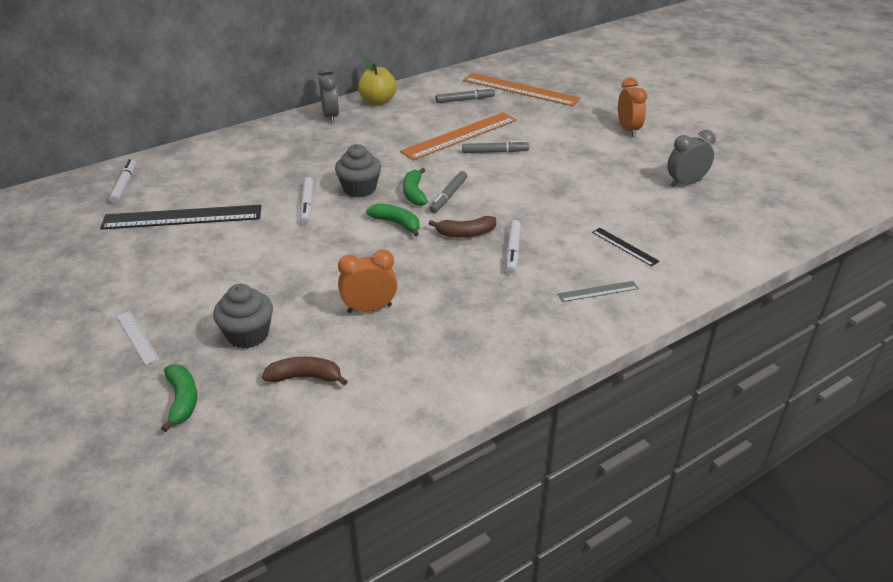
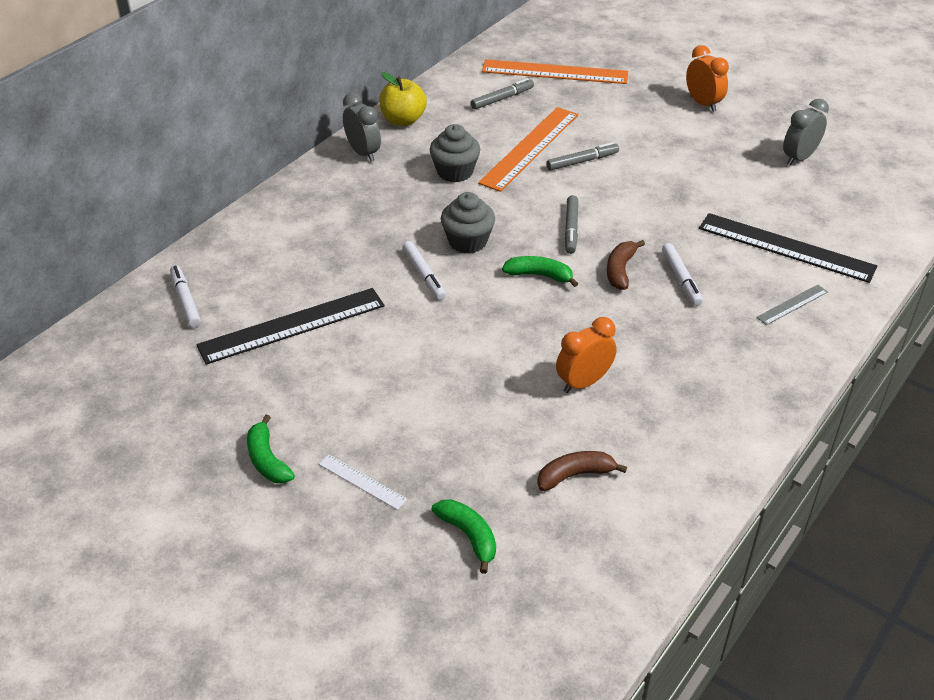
camera: 20 degrees left, 5 degrees up
grey cupcake [213,284,273,349] -> grey cupcake moved to [430,124,480,182]
green banana [403,168,428,206] -> green banana moved to [247,415,295,483]
brown banana [429,216,496,238] -> brown banana turned 135 degrees clockwise [607,240,645,290]
black ruler [592,228,659,266] -> black ruler [699,213,877,283], size x2.13

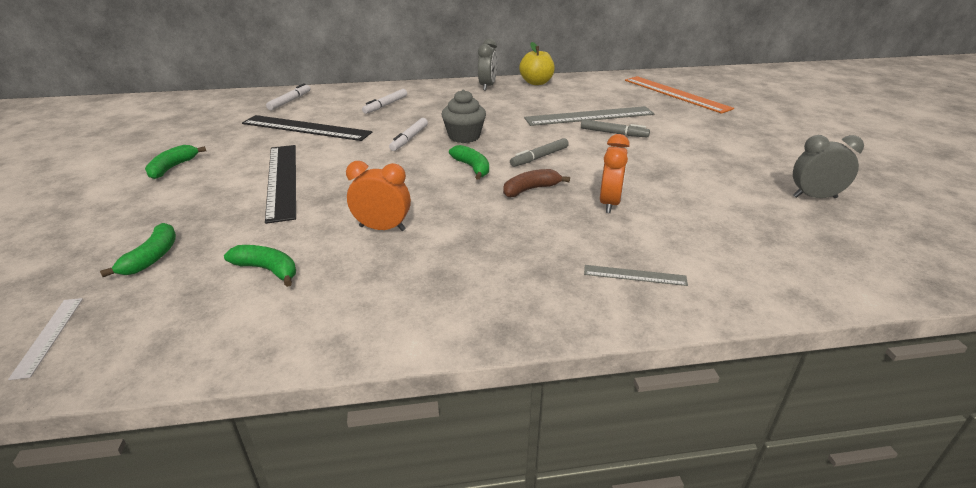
camera: 45 degrees right, 10 degrees down
white ruler [319,454,407,510] -> white ruler moved to [8,298,83,380]
grey cupcake [430,124,480,182] -> none
grey marker [471,78,534,109] -> none
orange ruler [478,107,578,192] -> grey ruler [524,106,655,126]
brown banana [537,451,627,491] -> green banana [224,245,296,287]
white marker [662,243,703,306] -> white marker moved to [362,89,407,114]
orange clock [686,45,729,112] -> orange clock moved to [600,134,630,213]
black ruler [699,213,877,283] -> black ruler moved to [265,145,296,224]

